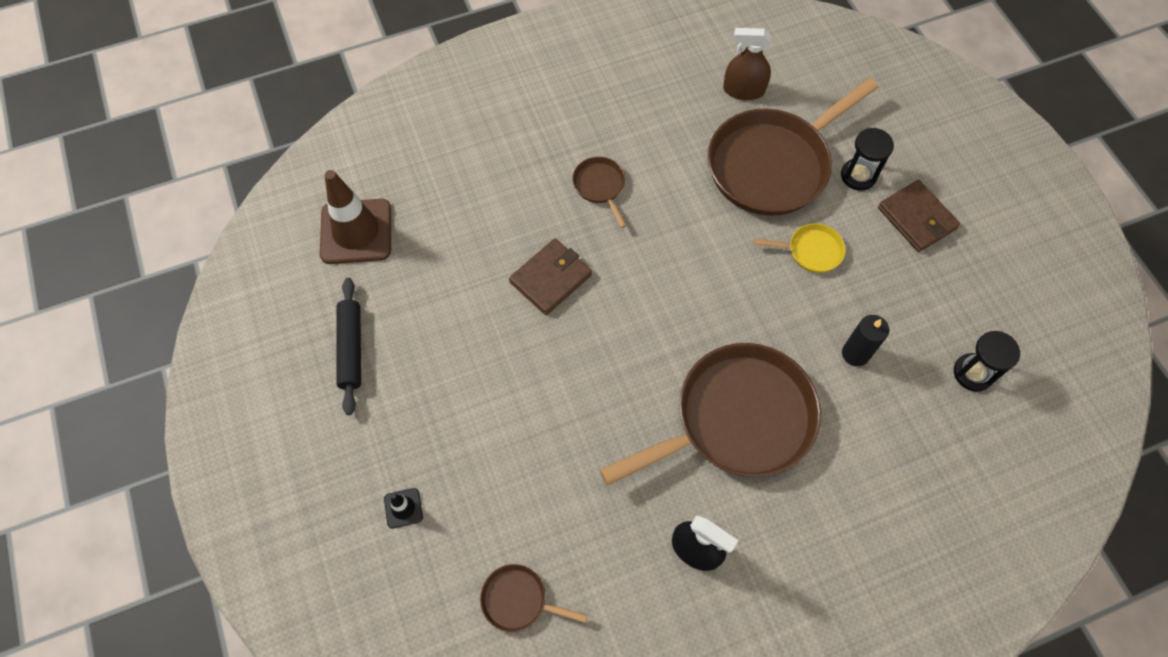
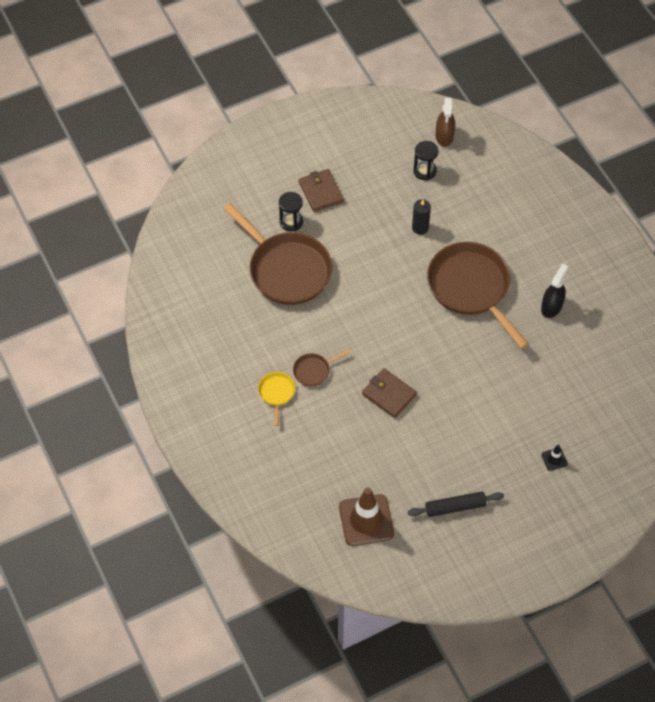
camera: 95 degrees left, 5 degrees down
brown pan [480,564,587,632] -> none
brown spray bottle [723,28,771,100] -> brown spray bottle moved to [436,98,455,147]
yellow pan [754,223,846,273] -> yellow pan moved to [258,372,295,426]
brown wallet [878,180,960,252] -> brown wallet turned 75 degrees counterclockwise [299,169,344,212]

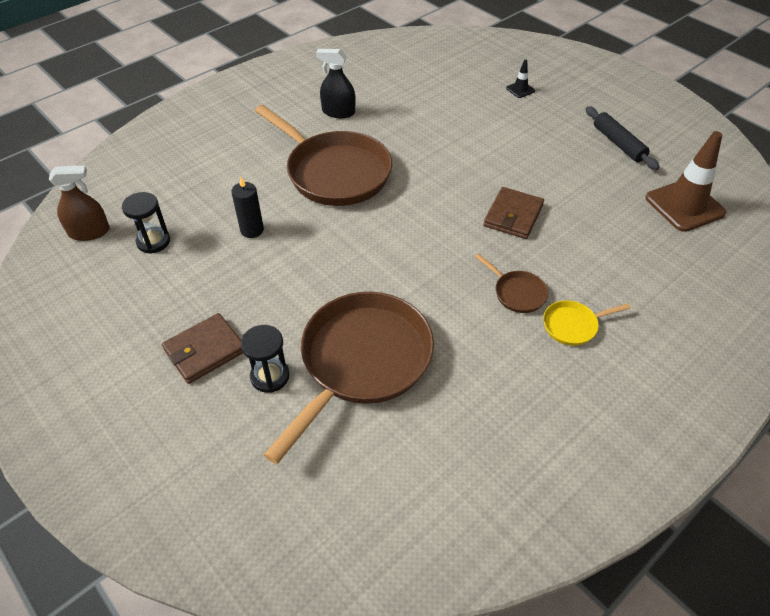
camera: 105 degrees left, 10 degrees down
brown pan [427,242,529,349] -> brown pan turned 90 degrees counterclockwise [255,105,392,206]

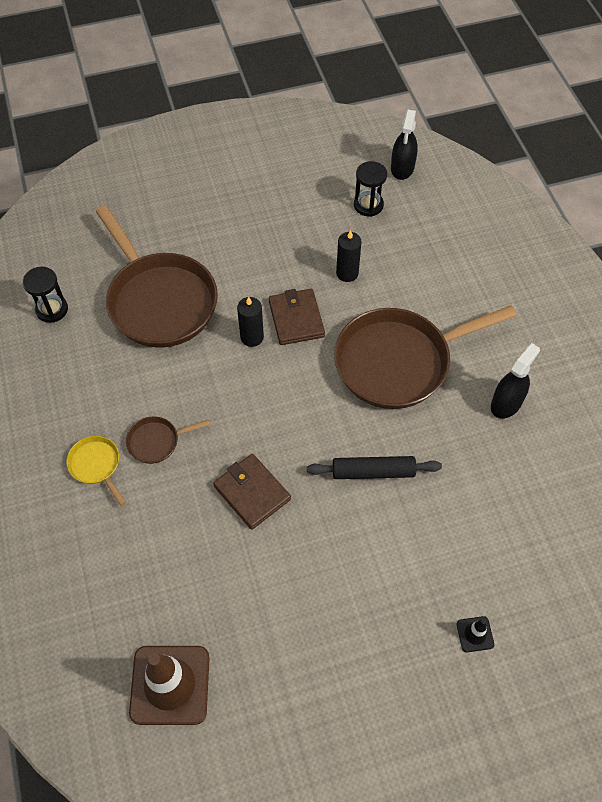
camera: 115 degrees right, 10 degrees up
brown spray bottle [49,165,110,241] -> black spray bottle [391,110,418,180]
brown wallet [162,313,243,384] -> brown wallet moved to [269,289,325,345]
black hourglass [241,325,290,393] -> black hourglass moved to [23,267,68,323]
yellow pan [543,300,631,346] -> yellow pan turned 45 degrees counterclockwise [66,436,126,506]
black rolling pin [586,106,660,170] -> black rolling pin moved to [307,456,442,479]
none -> black candle [237,297,264,347]

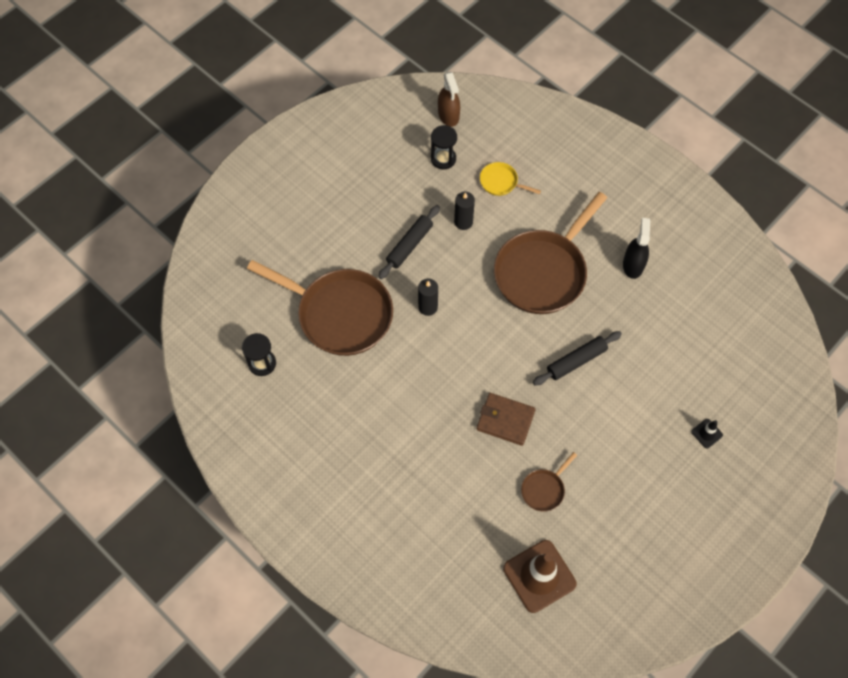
camera: 30 degrees left, 5 degrees up
yellow pan [66,436,126,506] -> yellow pan moved to [480,162,541,196]
brown pan [126,417,211,464] -> brown pan moved to [521,452,577,512]
brown wallet [269,289,325,345] -> none
black spray bottle [391,110,418,180] -> brown spray bottle [438,72,460,127]
none -> black rolling pin [378,205,440,279]

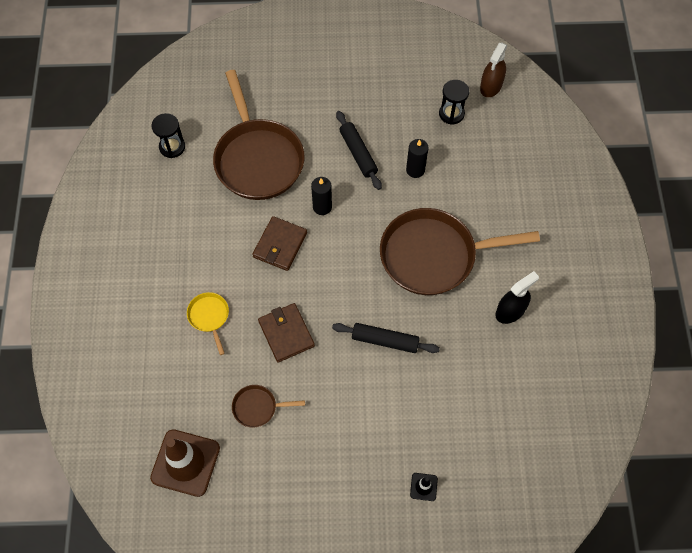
camera: 45 degrees right, 0 degrees up
black rolling pin [378,205,440,279] -> black rolling pin turned 75 degrees clockwise [336,111,382,190]
yellow pan [480,162,541,196] -> yellow pan moved to [187,292,229,355]
none -> brown wallet [252,216,307,271]

